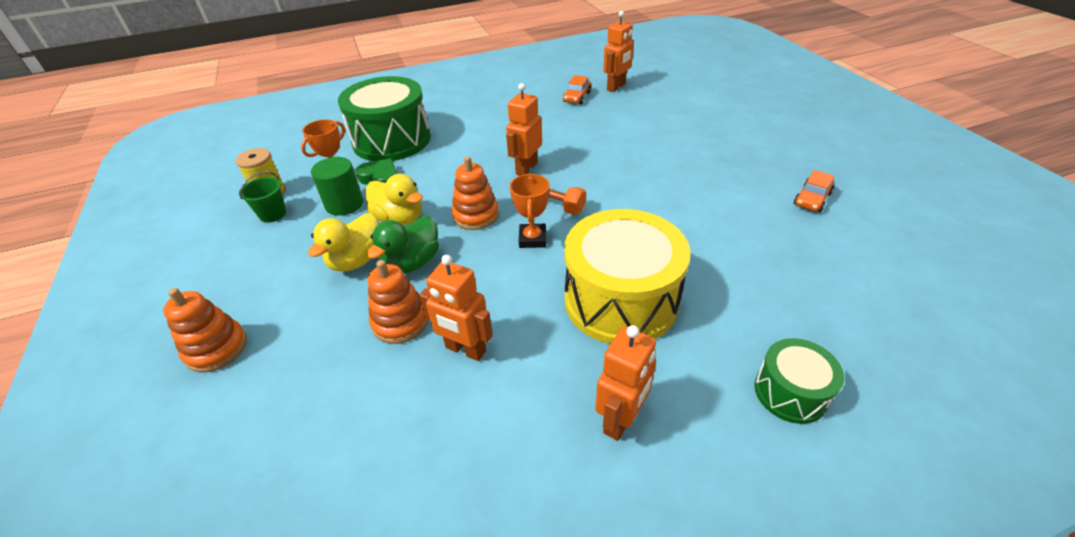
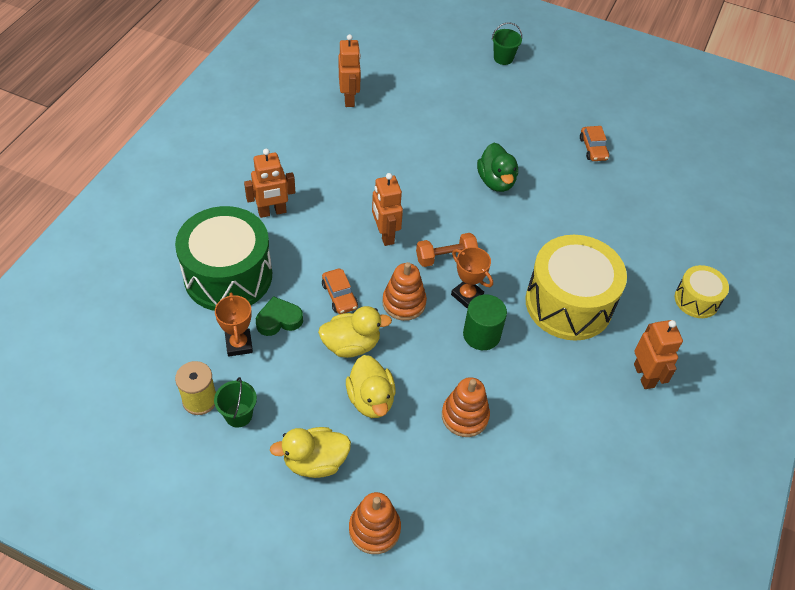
camera: 50 degrees left, 10 degrees up
green cylinder [311,157,364,216] -> green cylinder moved to [463,295,507,350]
green duck [367,216,439,274] -> green duck moved to [477,143,518,192]
orange robot [419,255,493,361] -> orange robot moved to [244,149,295,218]
orange car [563,75,591,104] -> orange car moved to [322,269,358,314]
green drum [754,338,844,424] -> yellow drum [675,265,729,318]
none -> yellow duck [270,427,351,478]
none -> green bucket [492,22,522,65]

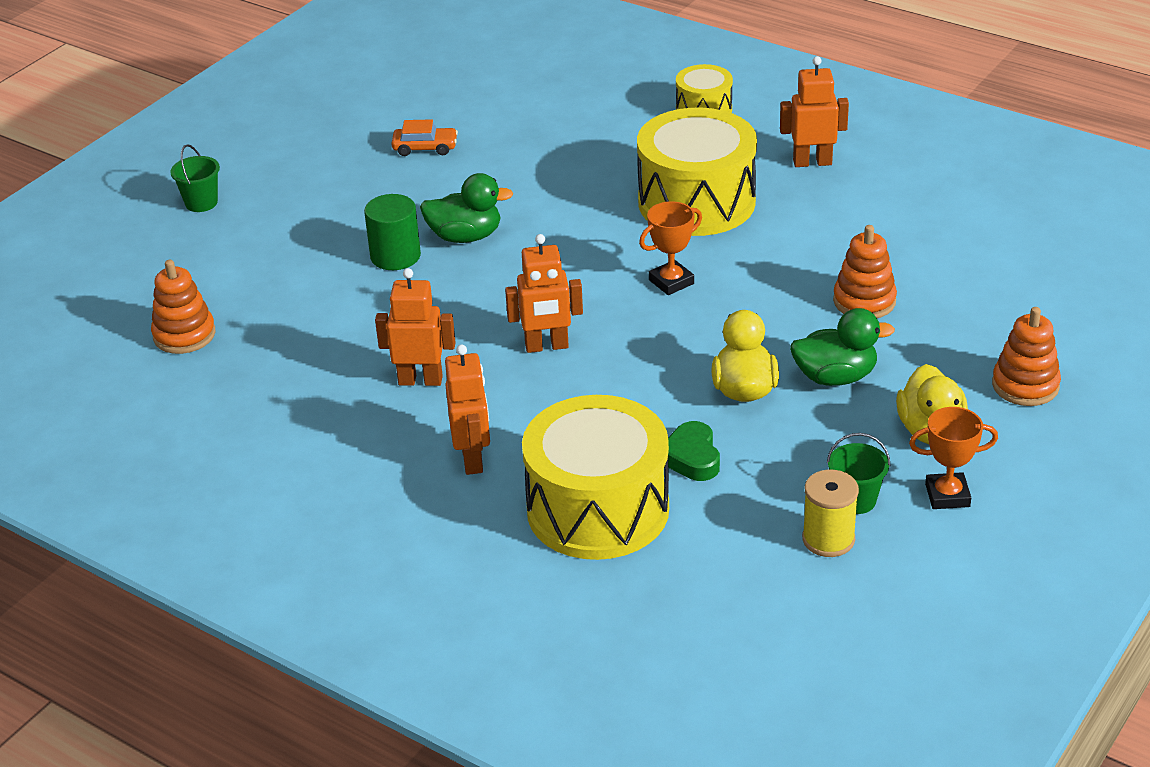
camera: 75 degrees left, 15 degrees down
green drum [175,206,272,311] -> yellow drum [522,395,669,560]
orange trophy [215,292,253,357] -> orange trophy moved to [909,407,998,509]
orange car [322,269,358,314] -> none
orange robot [339,34,361,107] -> orange robot moved to [375,268,456,386]
yellow duck [346,355,396,418] -> green duck [790,308,895,386]
orange stacking toy [382,262,427,321] -> orange stacking toy moved to [151,260,215,354]
orange dumbbell [416,233,478,267] -> none
green cylinder [463,295,507,350] -> green cylinder moved to [364,194,421,270]

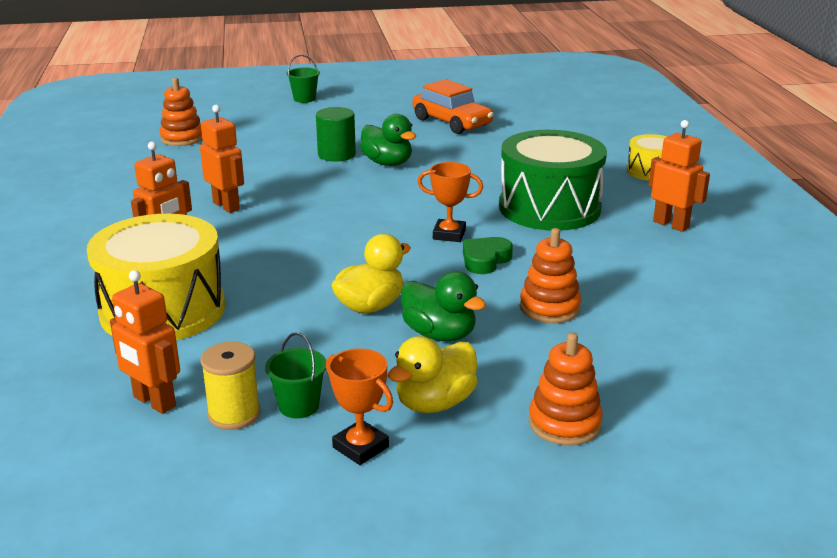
camera: 45 degrees right, 10 degrees down
orange car [391,119,458,156] -> orange car [413,79,494,134], size x1.80
orange robot [505,234,583,353] -> orange robot moved to [110,270,180,414]
yellow drum [637,108,757,236] -> green drum [499,130,607,231]
green heart [668,421,720,481] -> green heart moved to [463,237,513,274]

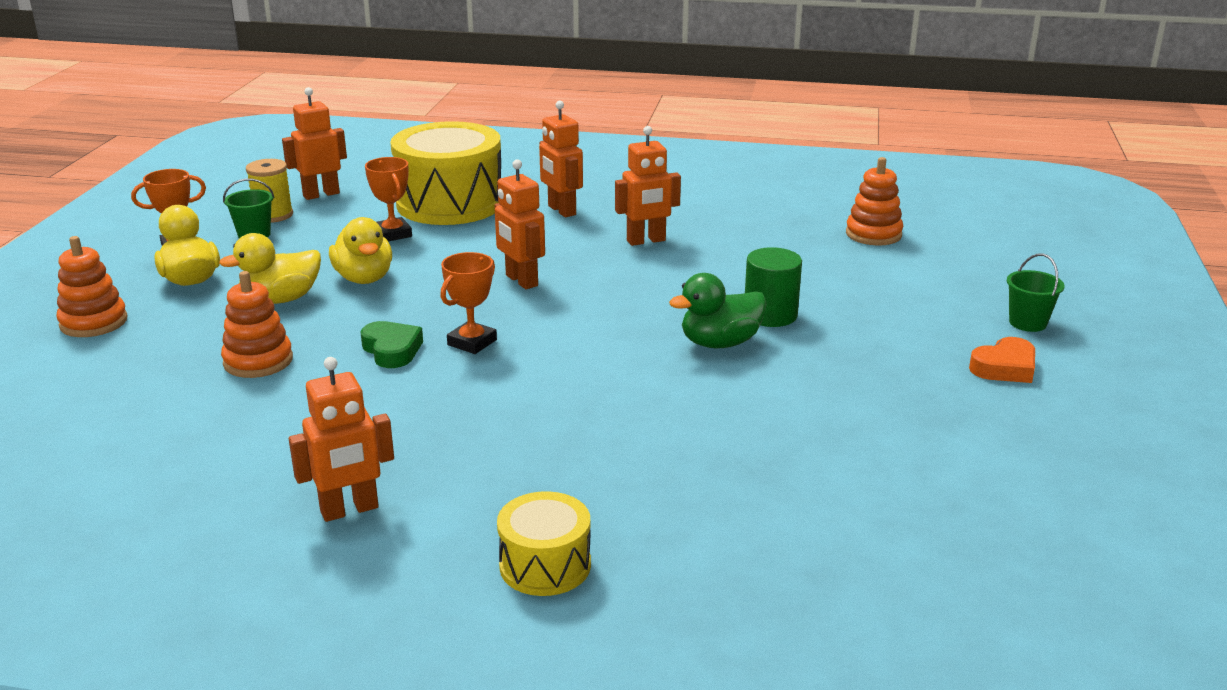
camera: 110 degrees right, 0 degrees up
green duck [401,271,486,341] -> yellow duck [219,233,321,304]
orange car [413,79,494,134] -> none
green drum [499,130,607,231] -> none
none -> orange trophy [365,157,412,241]
none -> orange robot [494,159,545,289]
none -> orange heart [969,337,1035,383]

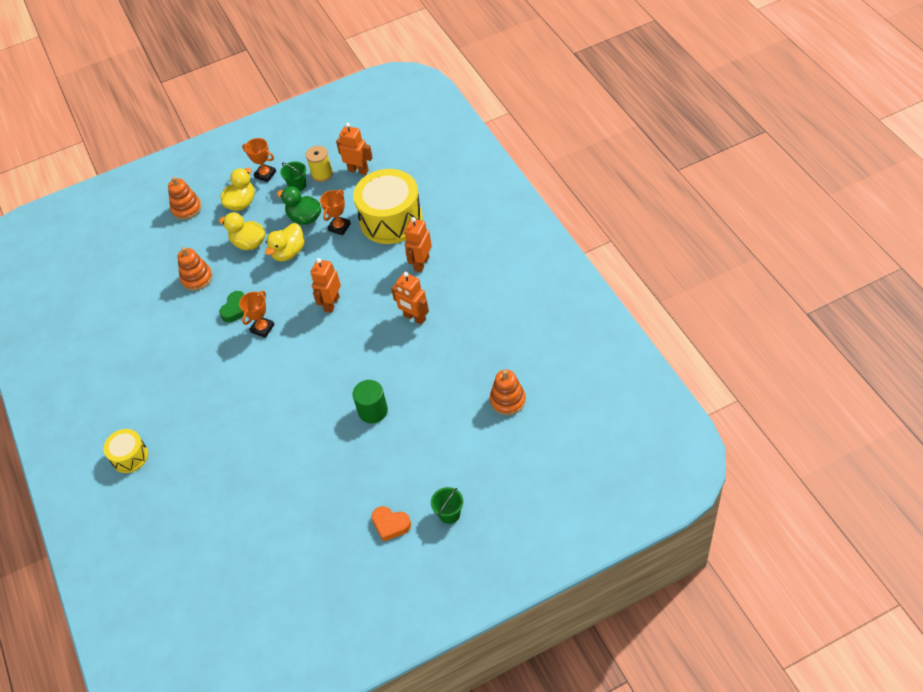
camera: 60 degrees right, 25 degrees up
orange robot [289,357,394,522] -> none
orange trophy [440,252,497,354] -> orange trophy turned 60 degrees counterclockwise [239,291,275,338]
green duck [669,273,767,348] -> green duck moved to [277,186,321,225]

